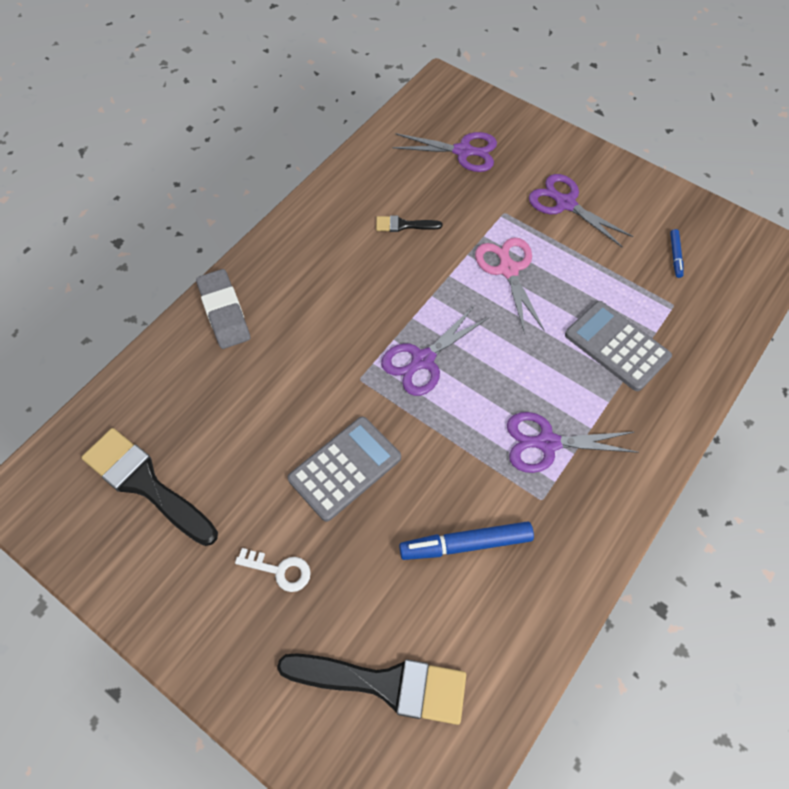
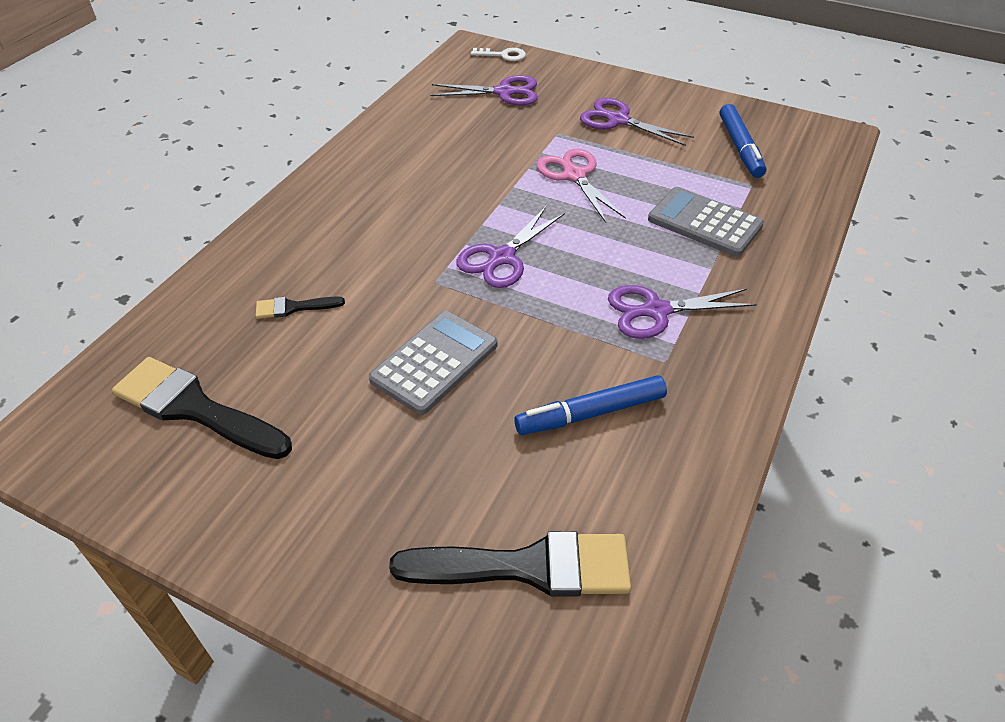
camera: 10 degrees left, 15 degrees down
grey eraser [196,269,250,349] -> none
white key [235,548,311,592] -> white key moved to [471,48,526,61]
black brush [376,215,442,232] -> black brush moved to [256,297,345,319]
blue marker [670,229,684,278] -> blue marker [720,104,766,178], size x1.93

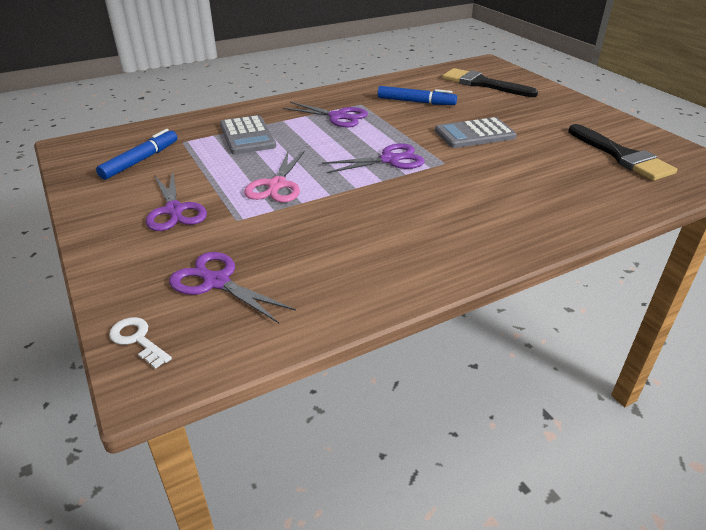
camera: 145 degrees left, 10 degrees down
black brush [256,297,345,319] -> none

